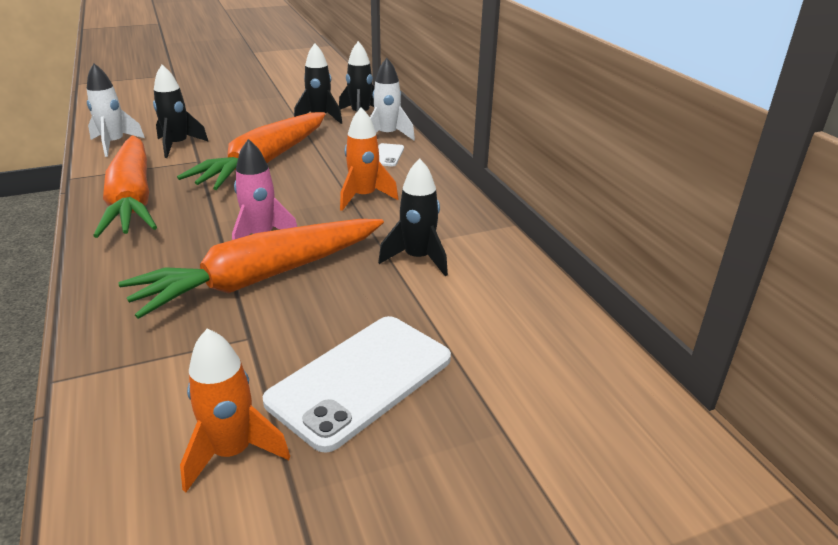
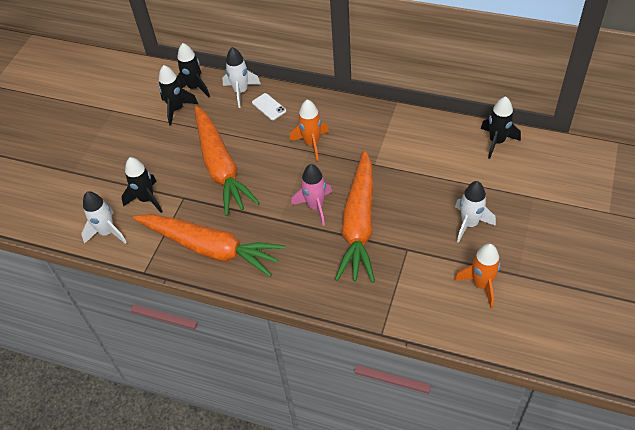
camera: 45 degrees left, 20 degrees up
white phone [263,316,451,453] -> white rocket [455,181,496,243]
black rocket [378,158,448,276] -> black rocket moved to [481,96,521,159]

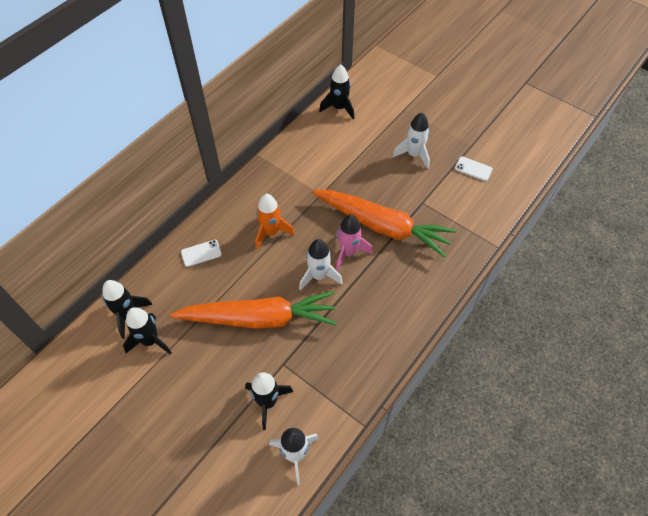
camera: 75 degrees left, 5 degrees up
orange carrot [133,214,285,277] -> none
white rocket [222,47,261,108] -> white rocket moved to [299,239,343,291]
orange rocket [454,243,501,308] -> white phone [455,156,493,181]

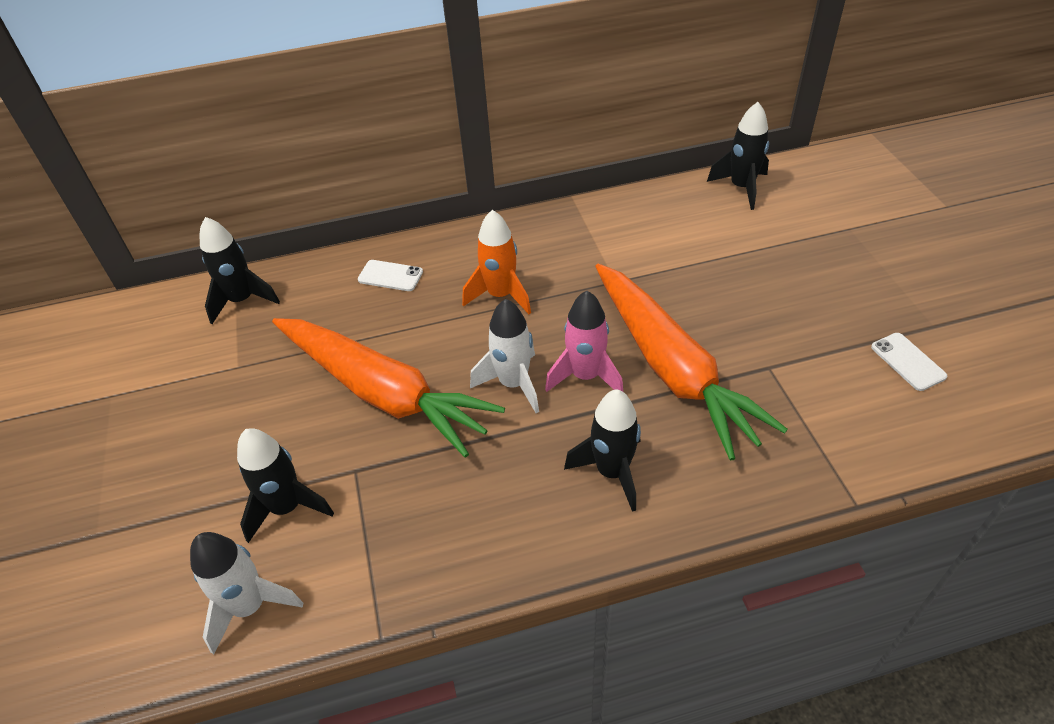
camera: 40 degrees right, 10 degrees down
black rocket [123,307,172,355] -> black rocket moved to [564,389,641,512]
white rocket [393,113,430,169] -> none

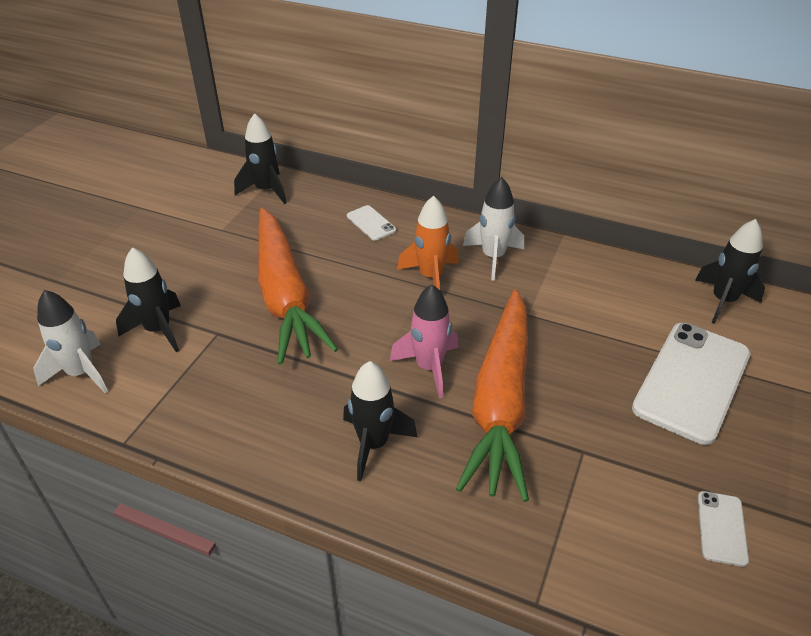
camera: 35 degrees right, 5 degrees down
white rocket [470,299,539,413] -> white rocket moved to [463,177,524,280]
none -> white phone [632,323,751,445]

